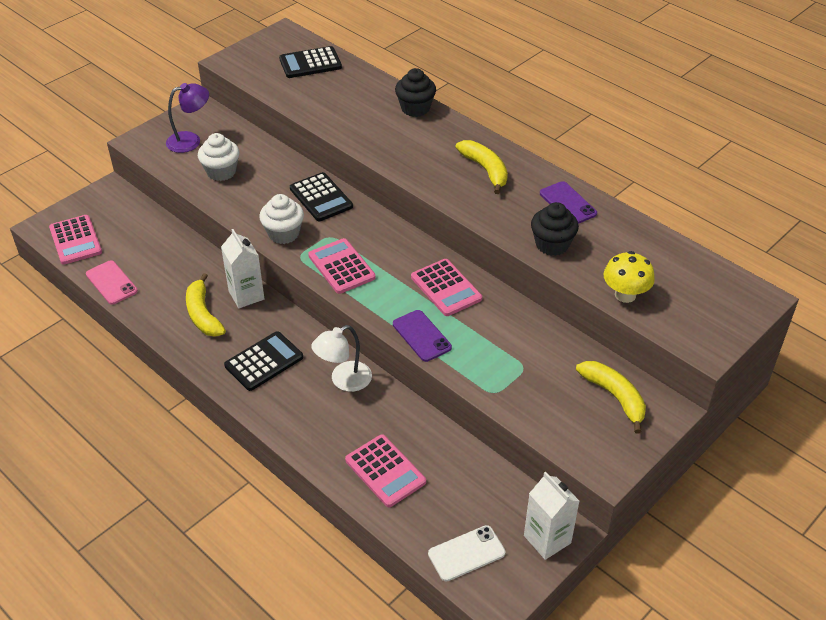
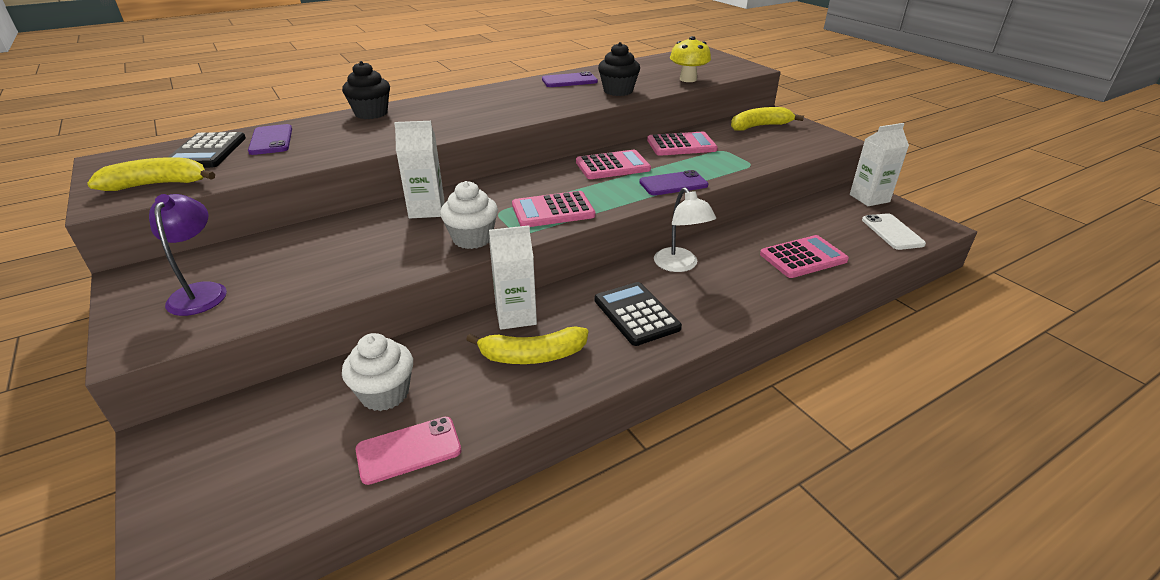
camera: 75 degrees left, 10 degrees down
pink calculator [49,215,102,265] -> pink calculator moved to [647,132,718,156]
white cupcake [198,133,240,181] -> white cupcake moved to [342,333,413,411]
black calculator [290,172,353,221] -> white carton [394,121,445,219]
yellow banana [455,140,508,194] -> yellow banana moved to [87,157,215,191]
none -> purple phone [248,124,292,155]

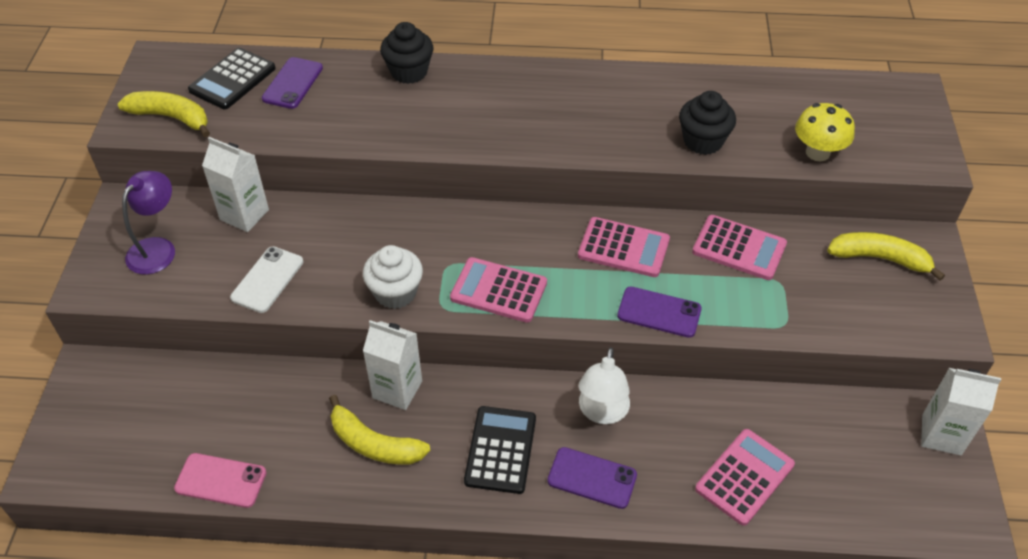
camera: 35 degrees right, 15 degrees up
white cupcake [342,333,413,411] -> none
white carton [394,121,445,219] -> white carton moved to [202,137,269,232]
purple phone [542,71,598,87] -> purple phone moved to [547,447,637,509]
pink calculator [760,235,849,278] -> pink calculator turned 60 degrees counterclockwise [695,429,795,526]
white phone [862,213,926,250] -> white phone moved to [230,246,303,313]

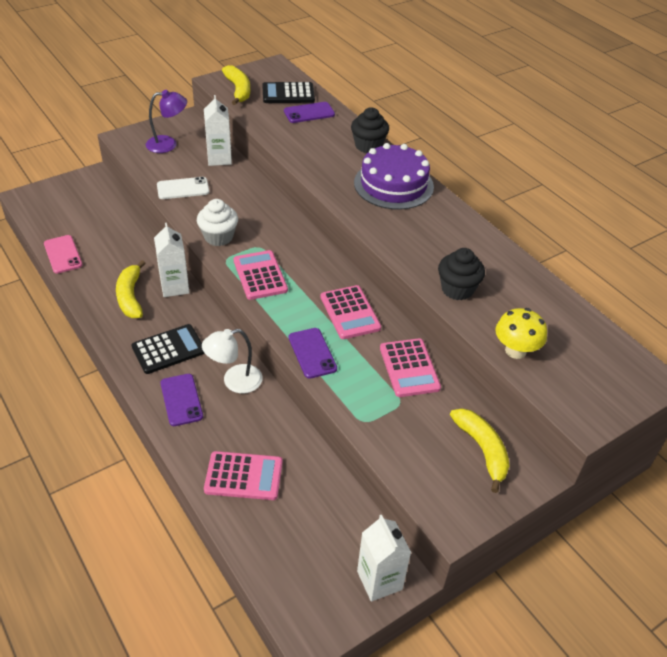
camera: 50 degrees right, 5 degrees down
none -> purple cake [354,143,434,210]

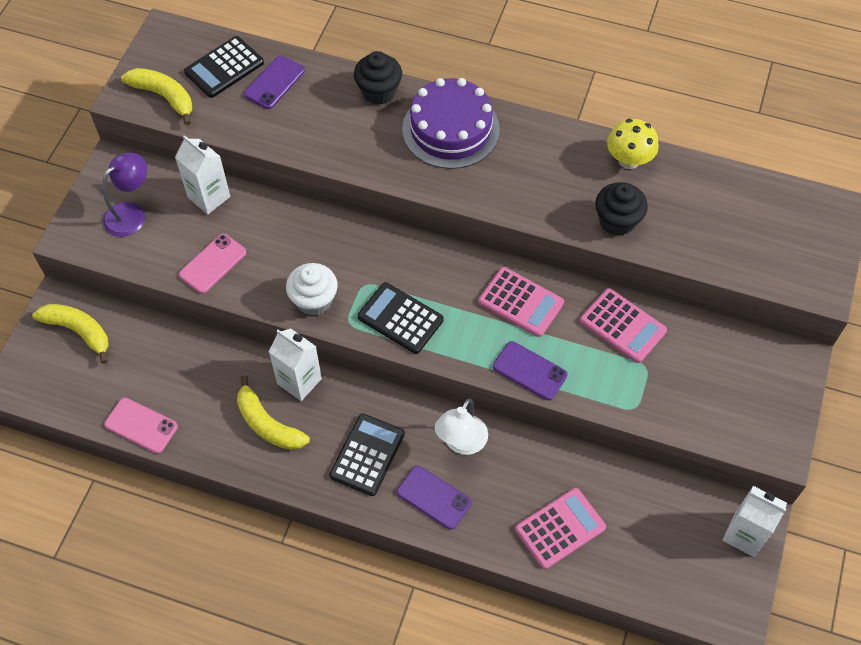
camera: 35 degrees left, 15 degrees up
white phone [157,177,209,199] -> pink phone [179,234,247,294]
pink calculator [234,250,288,300] -> black calculator [357,282,444,354]
yellow banana [450,408,510,493] -> yellow banana moved to [32,304,109,364]
yellow mushroom [495,308,547,359] -> yellow mushroom moved to [607,119,659,169]

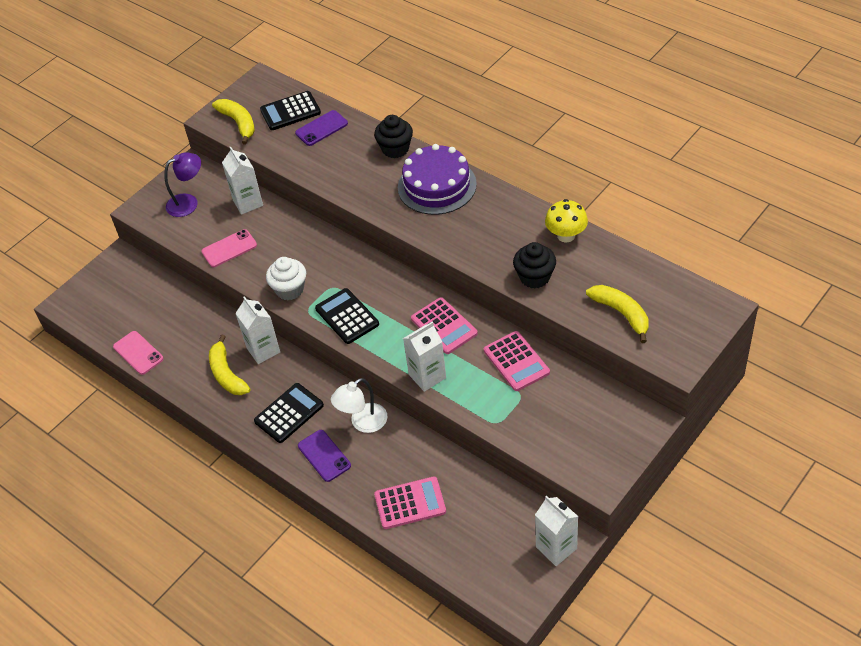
camera: 25 degrees right, 10 degrees down
yellow banana [32,304,109,364] -> yellow banana moved to [586,285,649,343]
purple phone [493,341,567,400] -> white carton [403,322,446,392]

